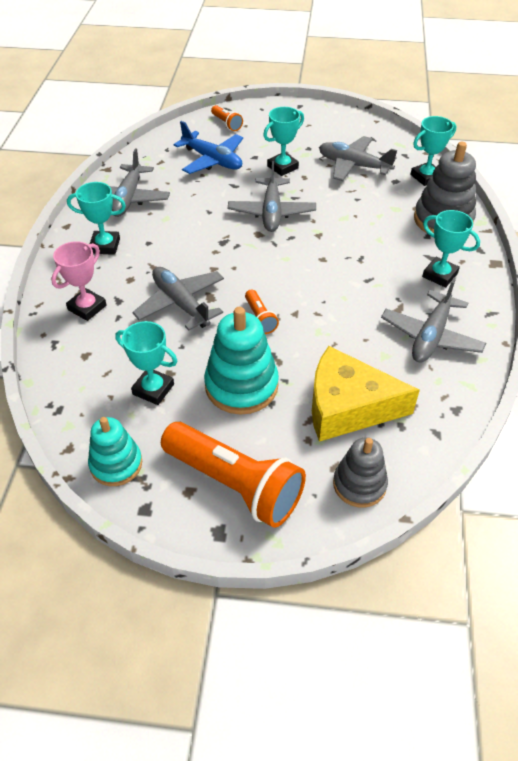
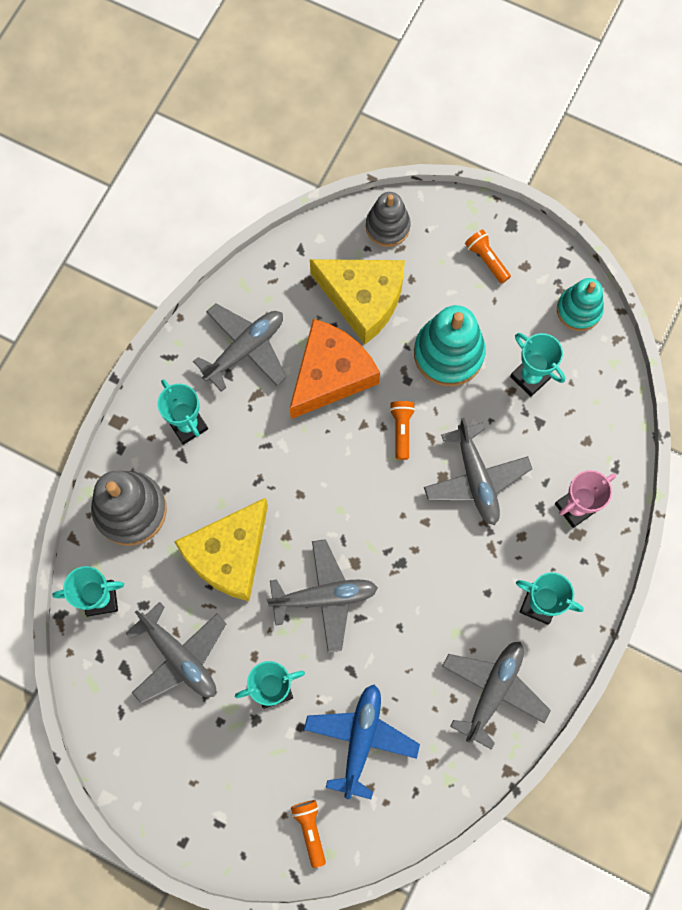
camera: 160 degrees left, 25 degrees up
orange flashlight [161,422,306,528] -> orange flashlight [465,230,511,284], size x0.45
blue plane [173,121,243,174] -> blue plane turned 45 degrees clockwise [304,685,420,799]
grey plane [228,161,316,232] -> grey plane turned 60 degrees clockwise [267,539,378,653]
none -> yellow cheese [174,498,268,601]
none -> orange cheese [290,319,380,419]

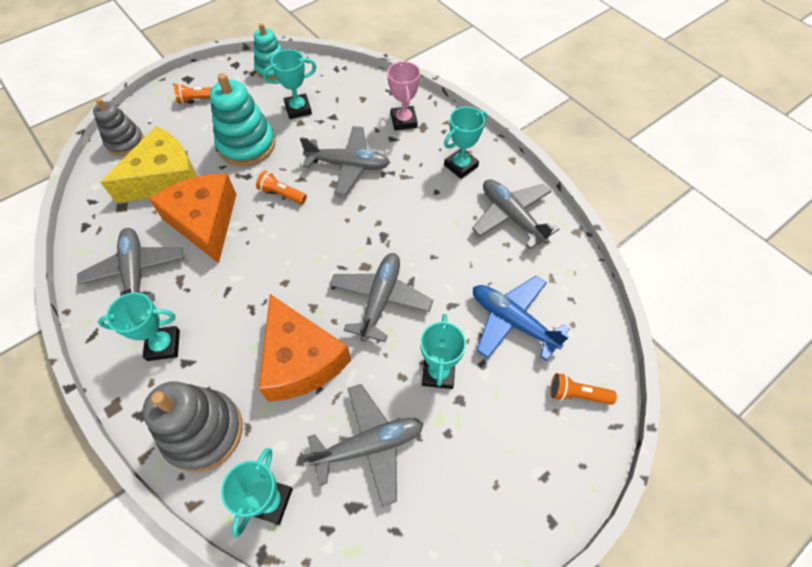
camera: 65 degrees left, 15 degrees down
yellow cheese [174,498,268,601] -> orange cheese [259,294,351,402]

